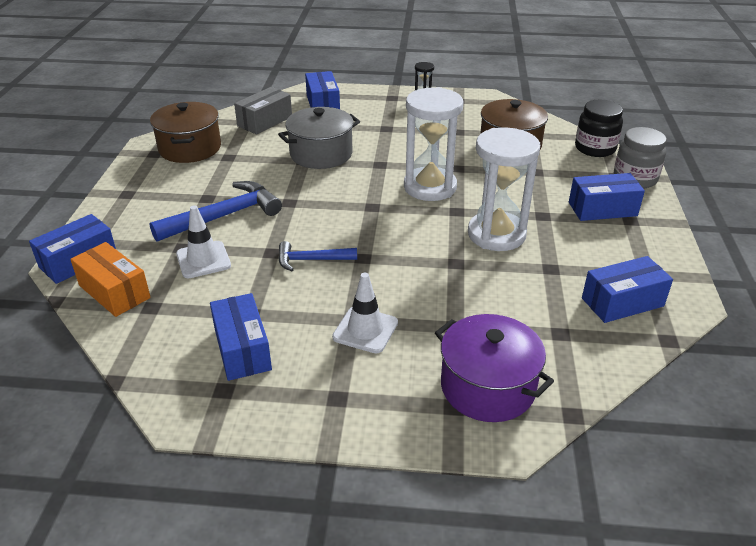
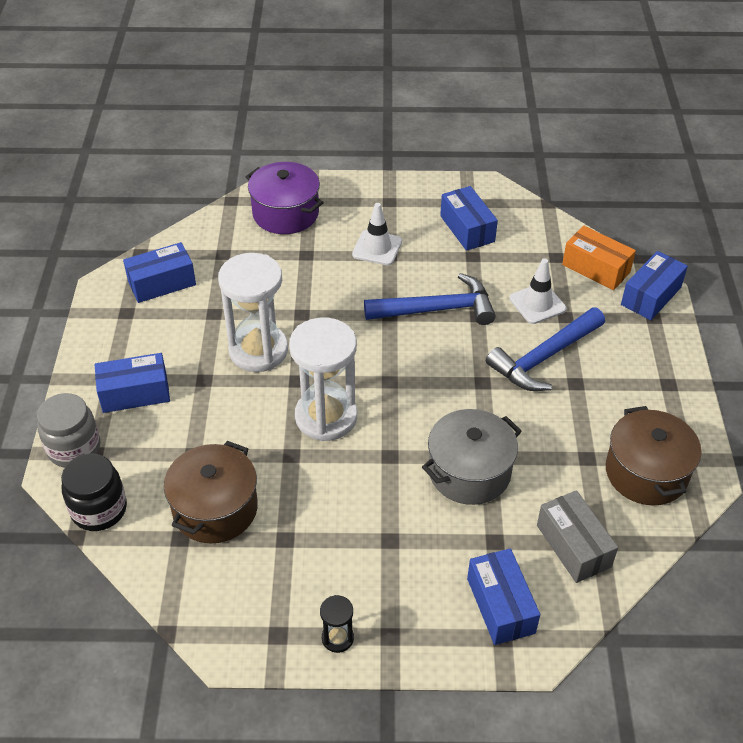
camera: 175 degrees right, 10 degrees up
grey box [234,87,292,135] -> grey box turned 60 degrees counterclockwise [537,490,618,583]
blue hammer [278,241,357,271] -> blue hammer [364,273,496,325], size x1.71

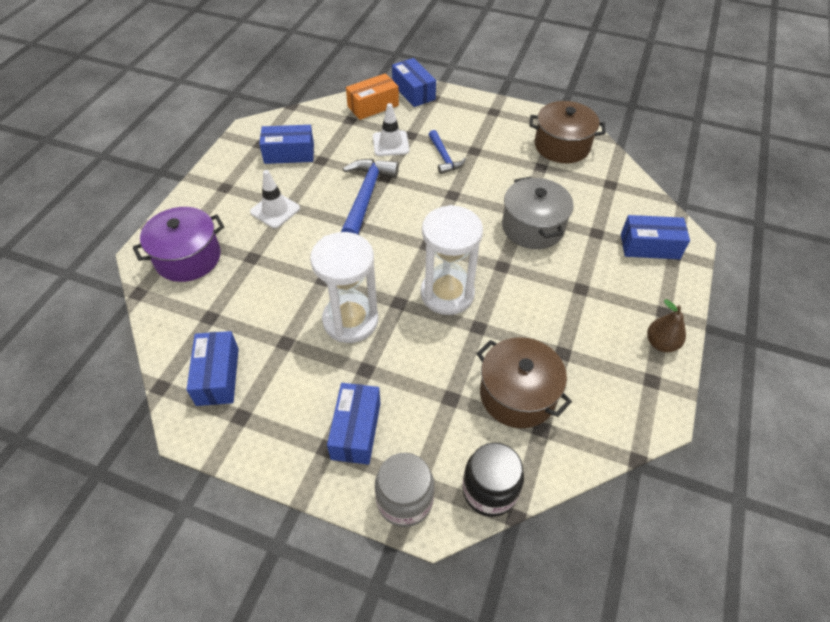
camera: 70 degrees left, 5 degrees up
black hourglass [320,595,354,653] -> brown pear [647,299,686,352]
blue hammer [486,307,605,391] -> blue hammer [428,130,466,174], size x0.59
grey box [537,490,618,583] -> none

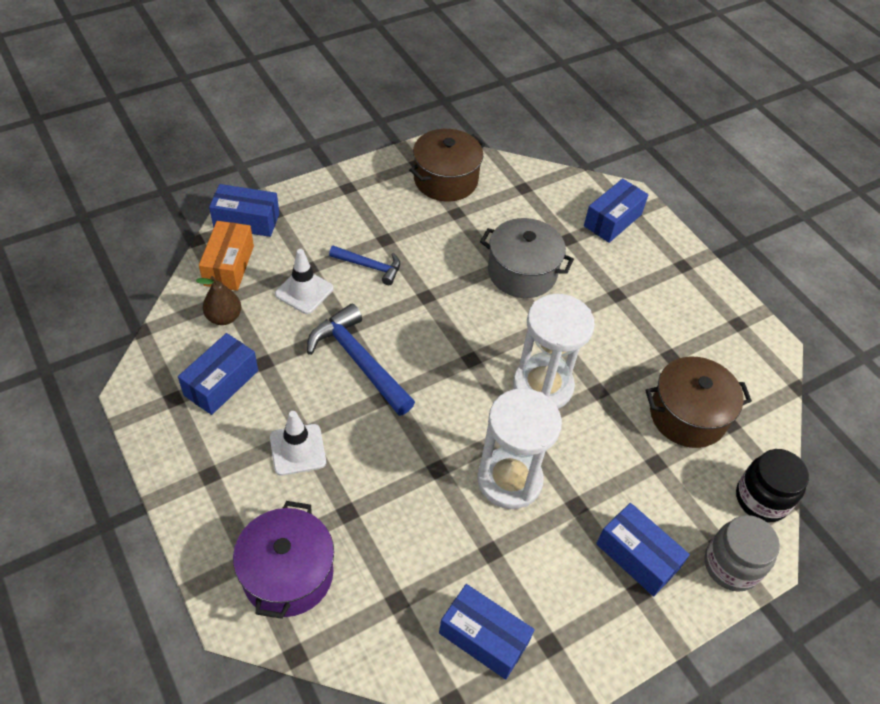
camera: 55 degrees left, 0 degrees up
brown pear [647,299,686,352] -> brown pear moved to [196,276,241,325]

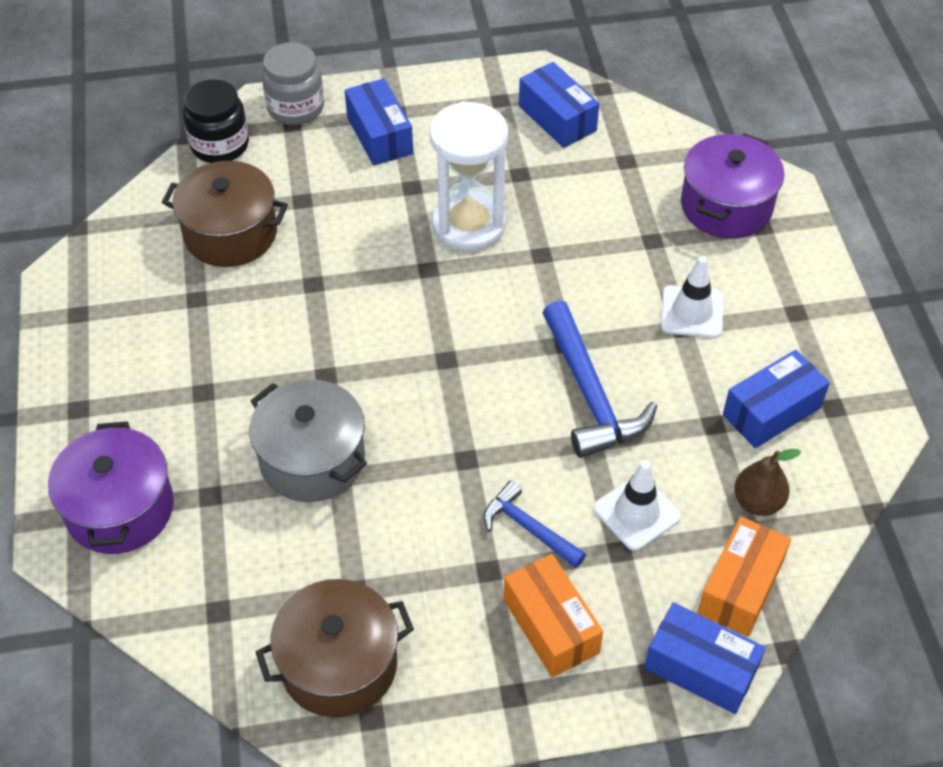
camera: 155 degrees left, 0 degrees up
white hourglass [513,294,595,409] -> none
blue box [584,178,648,243] -> purple pot [48,421,174,554]
none -> orange box [504,554,603,677]

